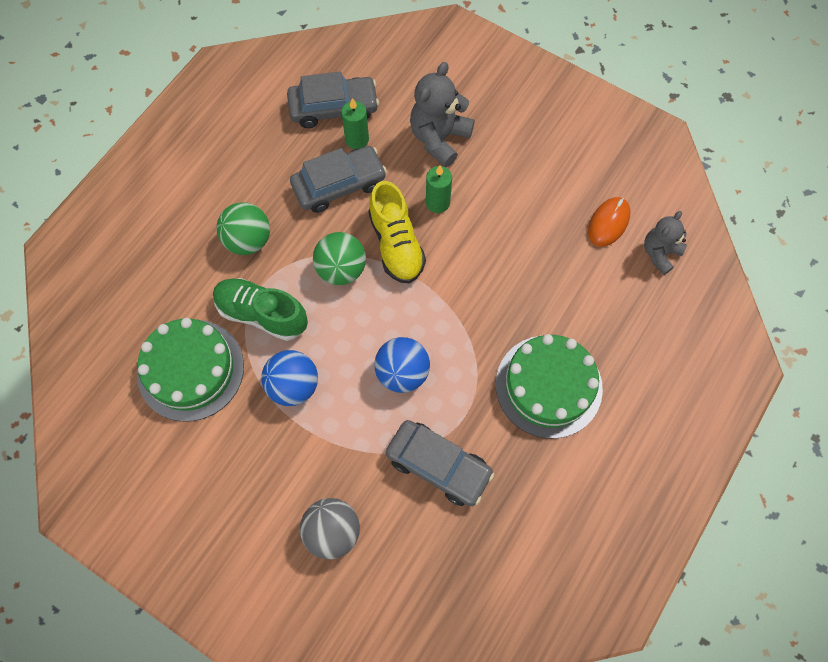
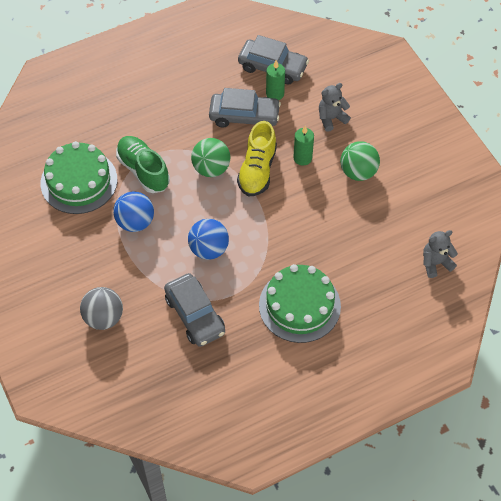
camera: 30 degrees right, 10 degrees down
green ball [217,202,270,255] -> green ball moved to [340,141,380,181]
grey teddy bear [410,62,475,167] -> grey teddy bear [319,83,351,132], size x0.65
orange mouse [588,197,631,247] -> none

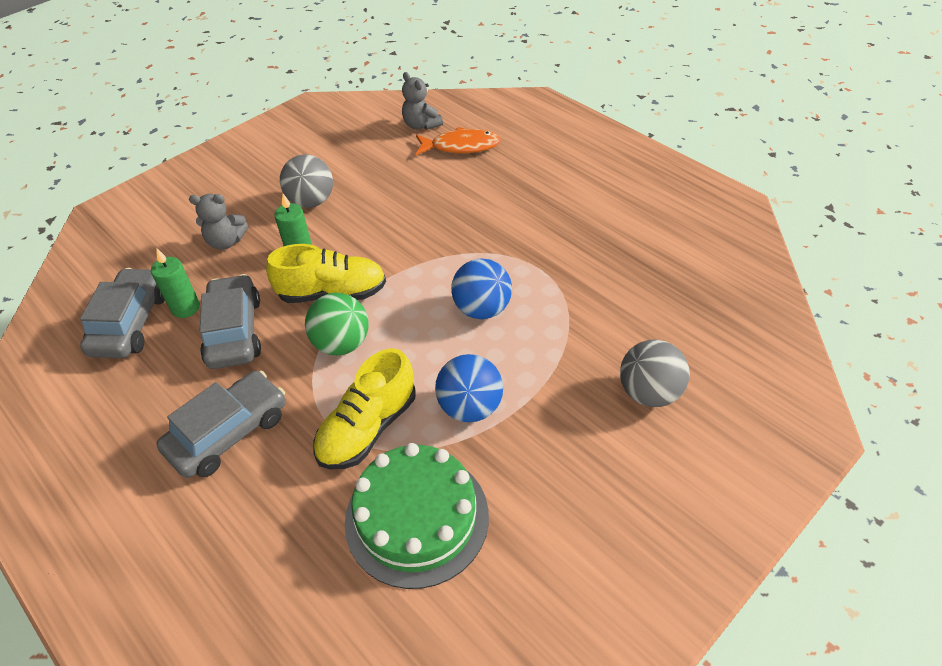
camera: 105 degrees left, 10 degrees down
green shoe [116,136,170,193] -> yellow shoe [313,348,416,469]
grey car [164,273,225,347] -> grey car moved to [156,371,286,478]
green cake [259,264,341,343] -> none
grey teddy bear [319,83,351,132] -> grey teddy bear turned 45 degrees counterclockwise [189,194,248,250]
green ball [340,141,380,181] -> grey ball [280,154,333,208]
none -> orange fish [416,127,501,155]

